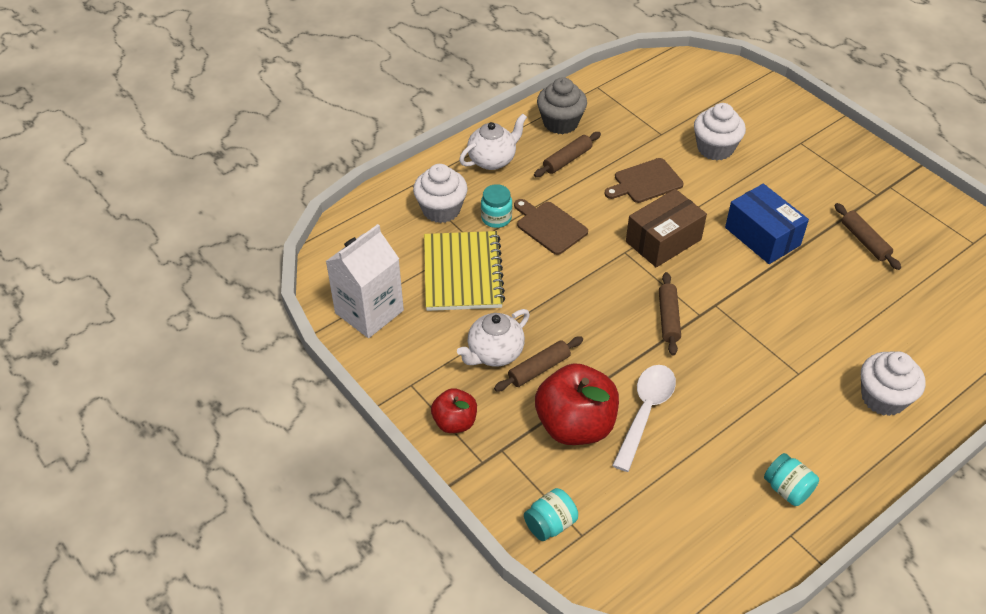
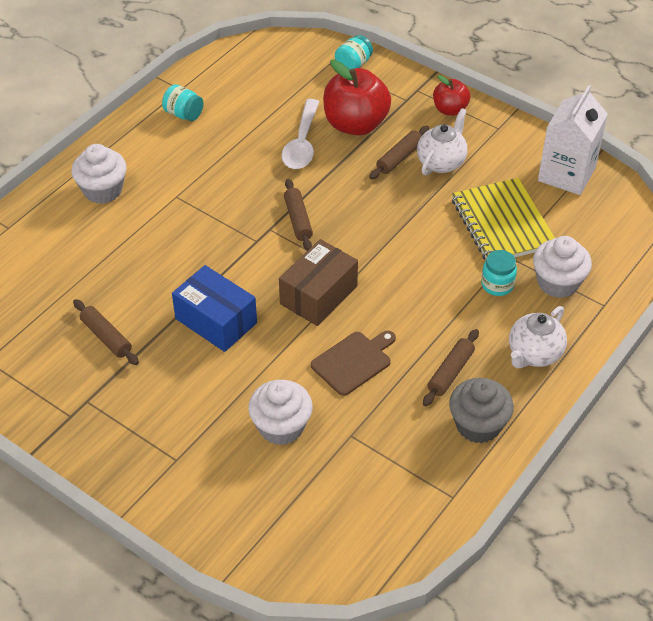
camera: 165 degrees right, 0 degrees up
brown cutting board [514,199,588,255] -> none

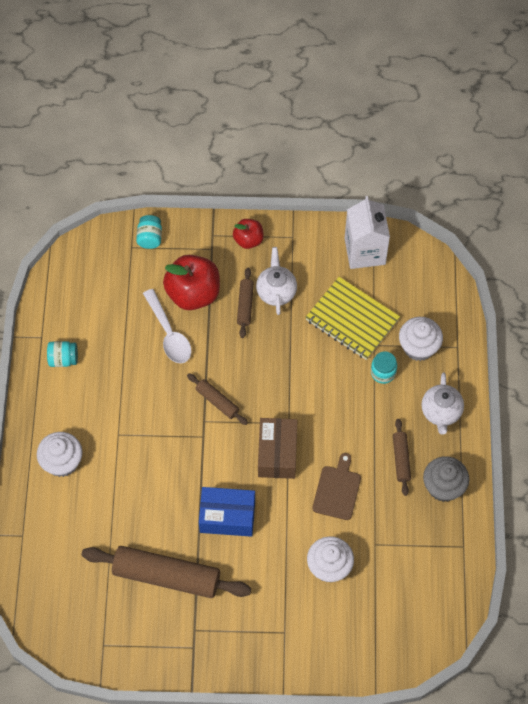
camera: 35 degrees left, 15 degrees up
brown rolling pin [73,299,139,365] -> brown rolling pin [82,546,251,598], size x2.05

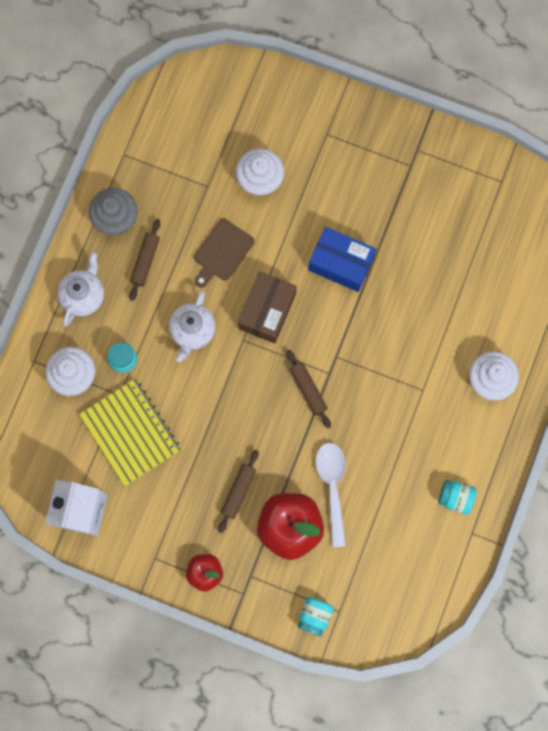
camera: 160 degrees left, 15 degrees up
brown rolling pin [82,546,251,598] -> none
white teapot [256,247,297,315] -> white teapot moved to [169,291,216,362]

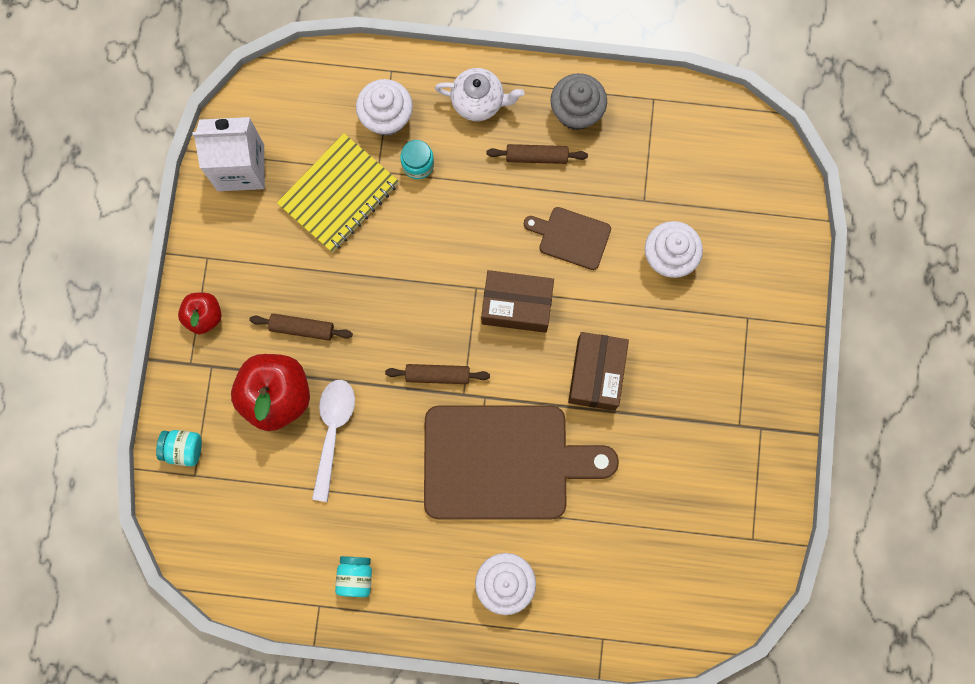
camera: 75 degrees right, 0 degrees up
white teapot [169,291,216,362] -> none
brown rolling pin [286,350,331,428] -> brown rolling pin turned 45 degrees clockwise [385,364,490,384]
blue box [308,227,377,292] -> brown box [568,332,629,411]
white spoon [316,443,346,547] -> white spoon turned 60 degrees counterclockwise [312,380,355,502]
none -> brown cutting board [424,405,619,519]

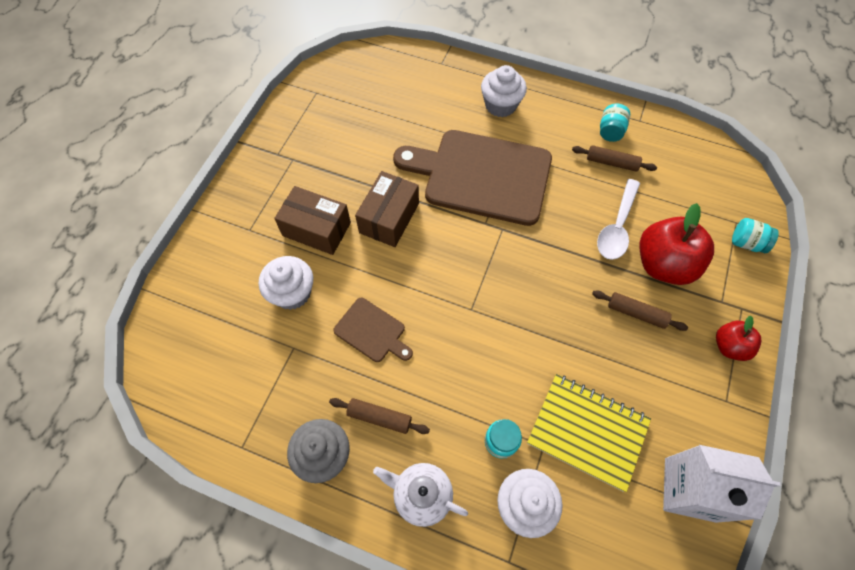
camera: 165 degrees left, 15 degrees down
yellow notebook [277,133,399,253] -> yellow notebook turned 60 degrees clockwise [527,374,651,492]
brown rolling pin [385,364,490,384] -> brown rolling pin moved to [572,145,657,172]
brown box [481,270,554,333] -> brown box moved to [274,186,351,255]

